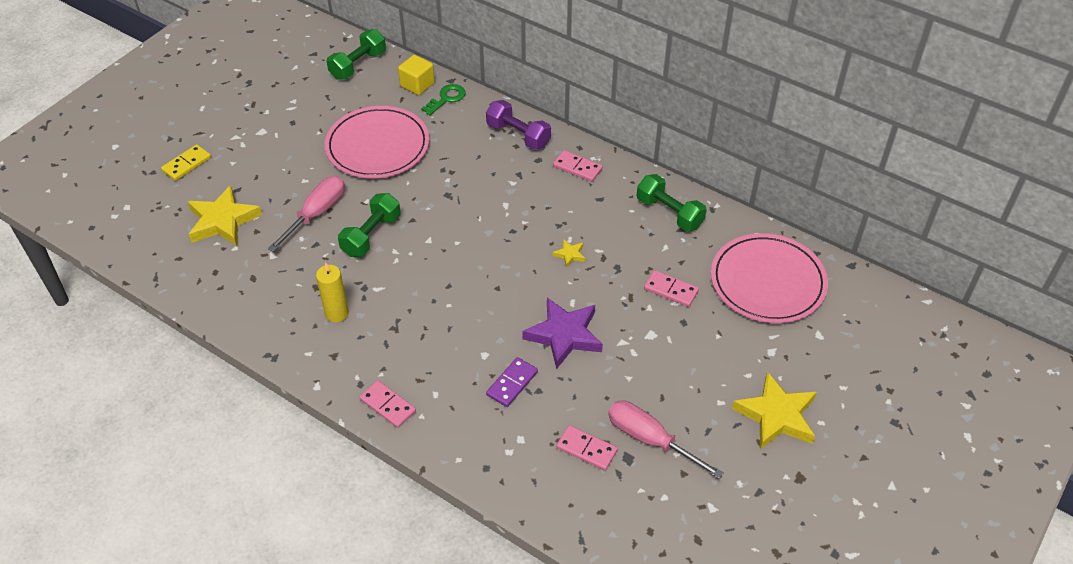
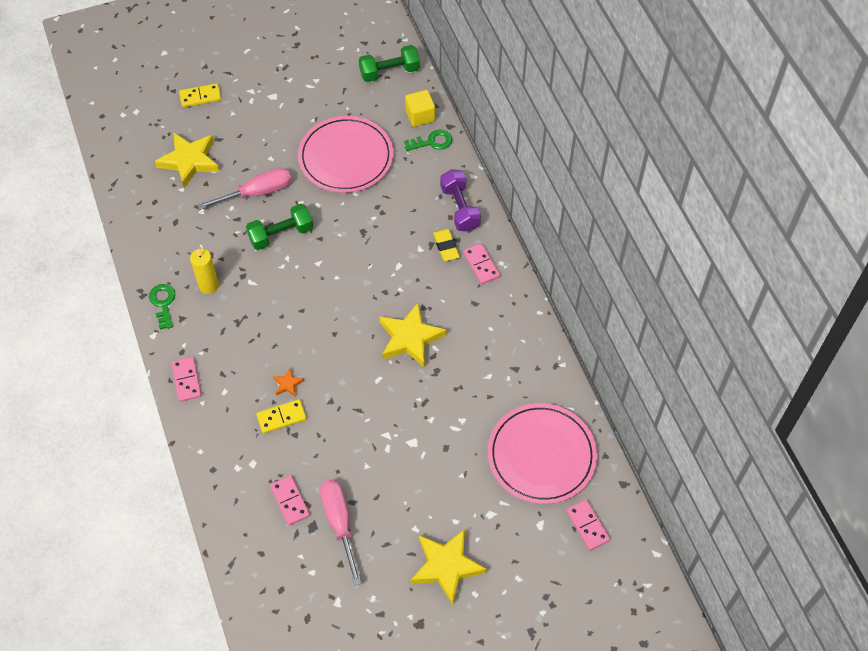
camera: 35 degrees right, 10 degrees up
purple domino [486,357,538,407] -> yellow domino [256,399,307,434]
purple star [522,298,603,369] -> none
yellow star [553,239,586,268] -> yellow star [379,303,447,368], size x2.26
green dumbbell [637,174,707,231] -> none
pink domino [644,270,699,307] -> pink domino moved to [566,499,610,550]
none -> green key [149,284,175,330]
none -> orange star [273,368,304,397]
none -> yellow eraser [433,229,460,261]

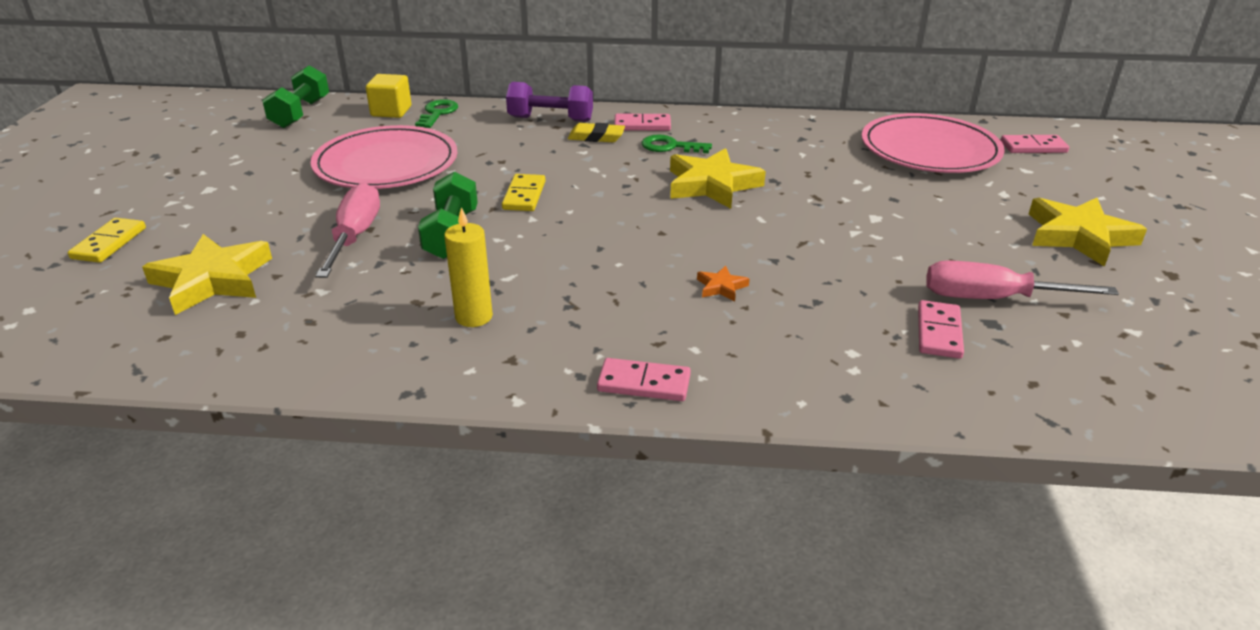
camera: 65 degrees left, 25 degrees down
green key [149,284,175,330] -> green key moved to [642,134,712,153]
yellow domino [256,399,307,434] -> yellow domino moved to [502,174,545,211]
pink domino [270,475,310,525] -> pink domino turned 75 degrees counterclockwise [918,300,964,359]

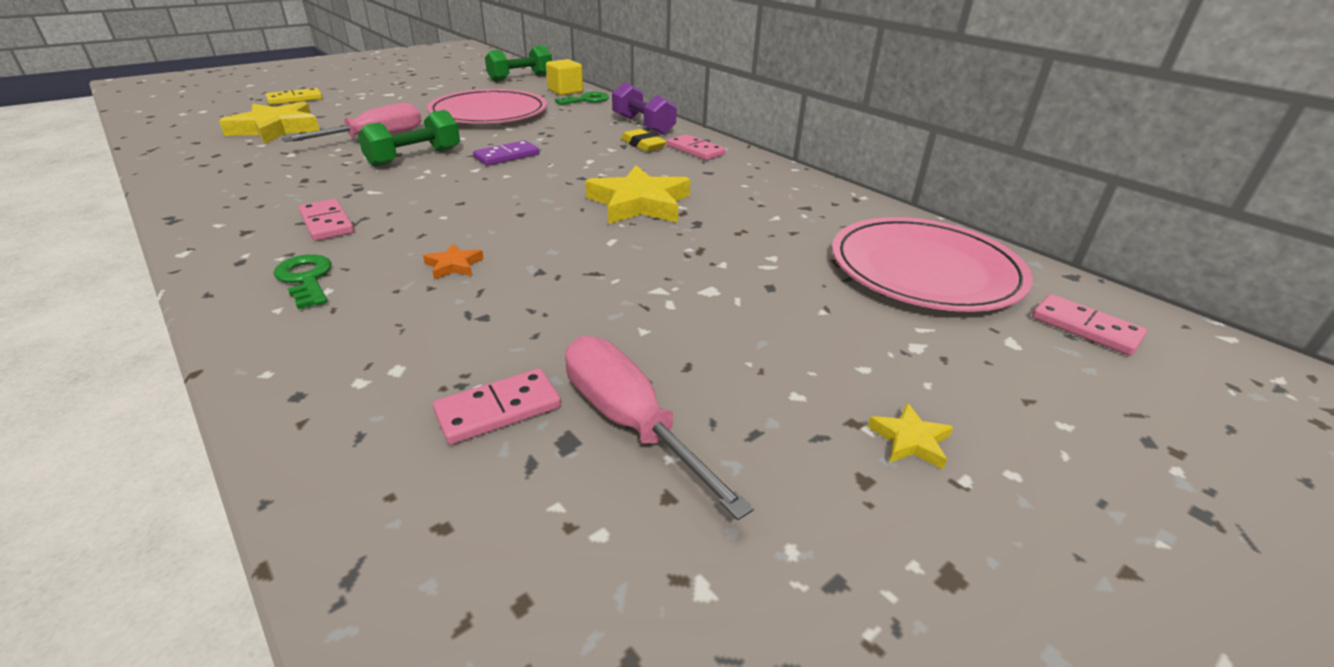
camera: 45 degrees right, 0 degrees up
yellow candle [444,207,493,327] -> none
yellow domino [502,174,545,211] -> purple domino [473,140,539,166]
pink domino [597,358,691,401] -> pink domino moved to [299,199,354,241]
green key [642,134,712,153] -> green key moved to [273,254,332,309]
yellow star [1029,198,1147,267] -> yellow star [868,403,953,469], size x0.44

